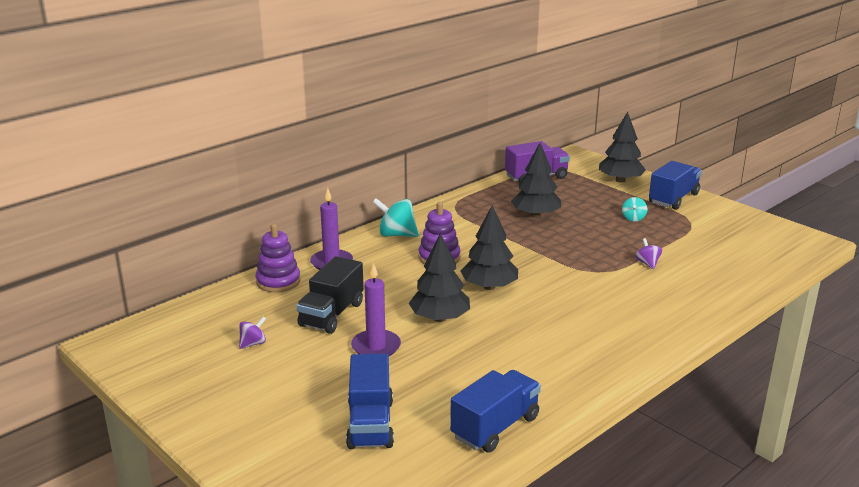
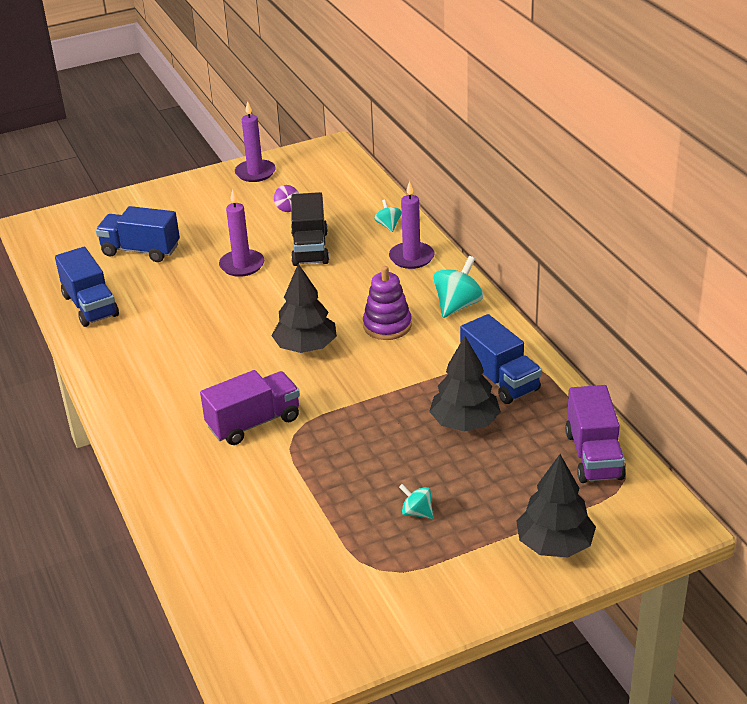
camera: 110 degrees right, 10 degrees up
purple stacking toy [256,224,300,293] -> turquoise spinning top [374,199,402,232]
black truck [296,256,364,334] -> black truck turned 135 degrees counterclockwise [291,192,329,266]
black tree [408,233,470,322] -> none
purple spinning top [635,238,662,269] -> none
blue truck [649,161,702,210] -> blue truck moved to [460,314,542,404]
none -> purple truck [200,370,300,445]
none -> purple candle [235,101,276,182]

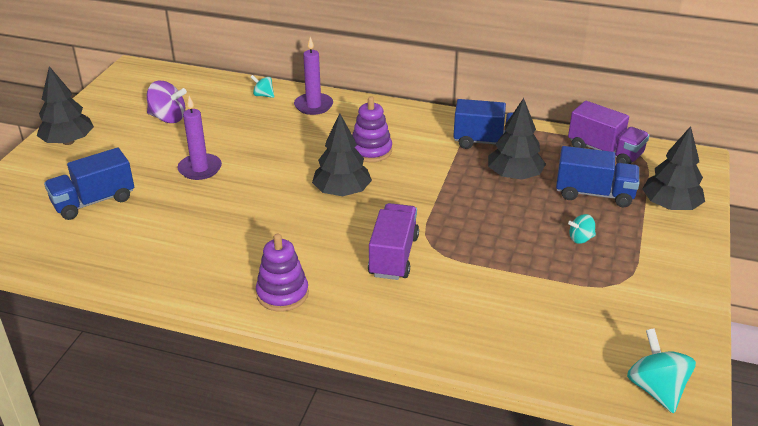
camera: 50 degrees left, 0 degrees up
blue truck [55,247,119,327] -> blue truck moved to [556,146,639,207]
purple candle [235,101,276,182] -> none
purple spinning top [274,185,299,212] -> purple spinning top [147,81,187,123], size x1.77
black truck [291,192,329,266] -> none
turquoise spinning top [433,256,483,318] -> turquoise spinning top moved to [627,328,696,413]
none -> black tree [37,66,94,145]
none -> purple stacking toy [256,234,309,312]

